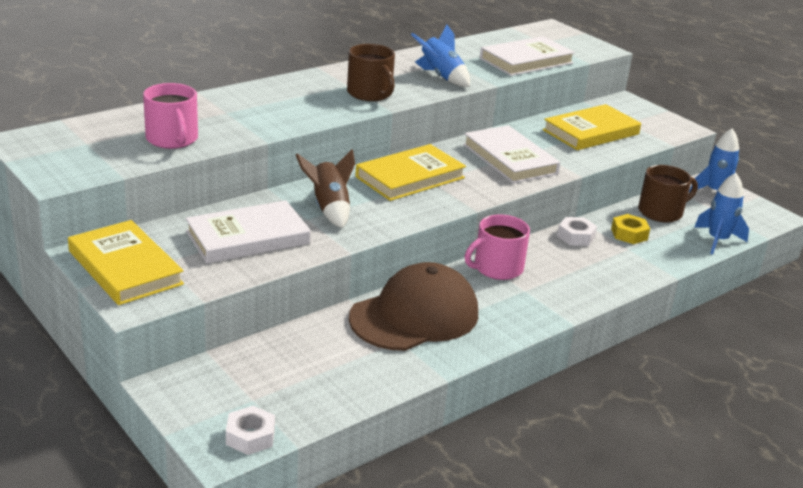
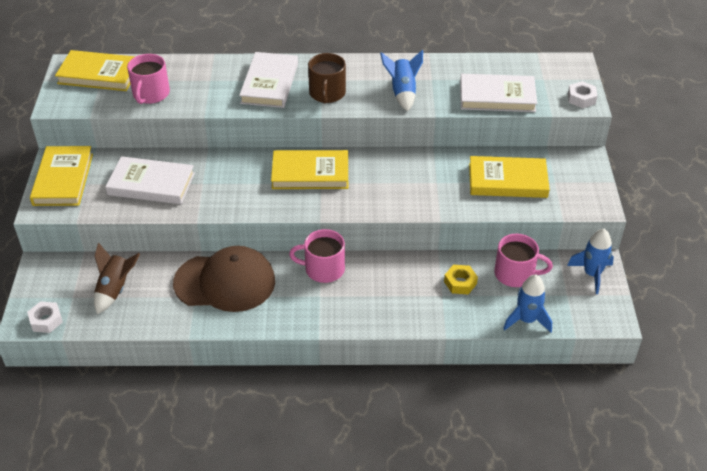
camera: 40 degrees right, 15 degrees up
brown rocket [296,149,355,228] -> brown rocket moved to [94,242,140,314]
white book [463,125,560,183] -> white book moved to [239,52,298,108]
white nut [557,217,597,246] -> white nut moved to [568,81,597,108]
brown mug [638,165,698,222] -> pink mug [494,234,553,287]
none -> yellow book [55,50,136,91]

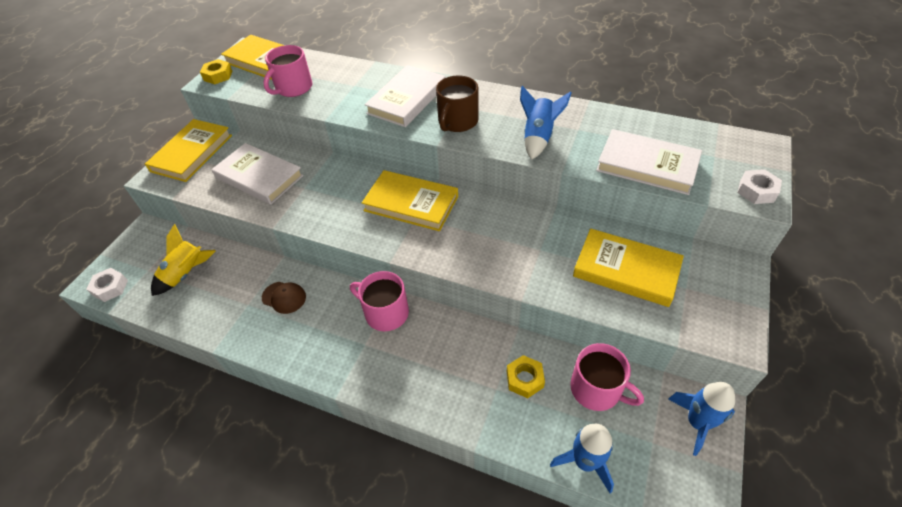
camera: 25 degrees right, 5 degrees up
brown rocket [94,242,140,314] -> yellow rocket [151,224,216,296]
brown cap [173,246,275,312] -> brown cap [262,282,306,314], size x0.42
none -> yellow nut [200,59,233,84]

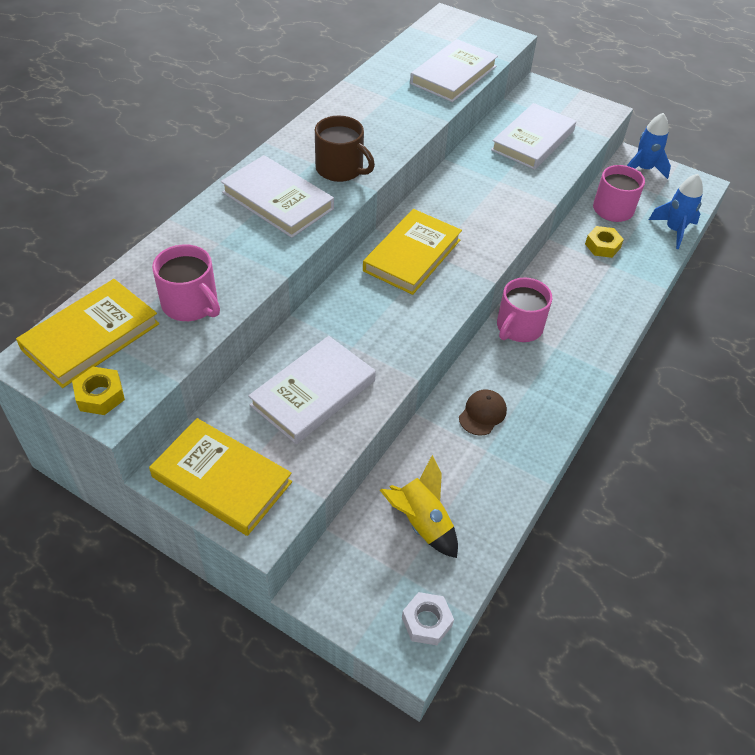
camera: 85 degrees left, 0 degrees up
blue rocket [520,85,571,159] -> none
yellow book [573,228,684,307] -> white book [491,103,576,170]
white nut [737,169,782,204] -> none

